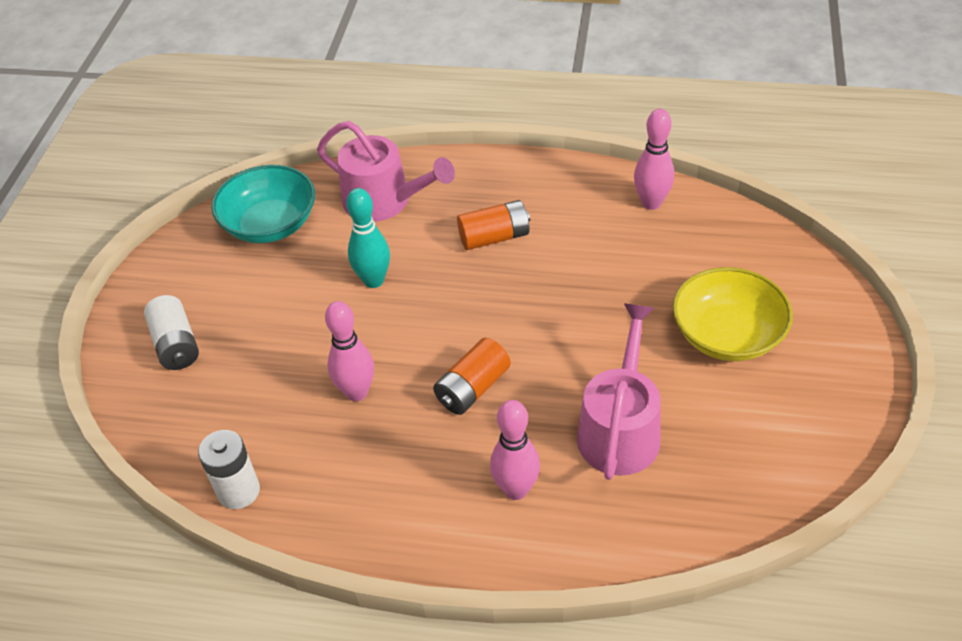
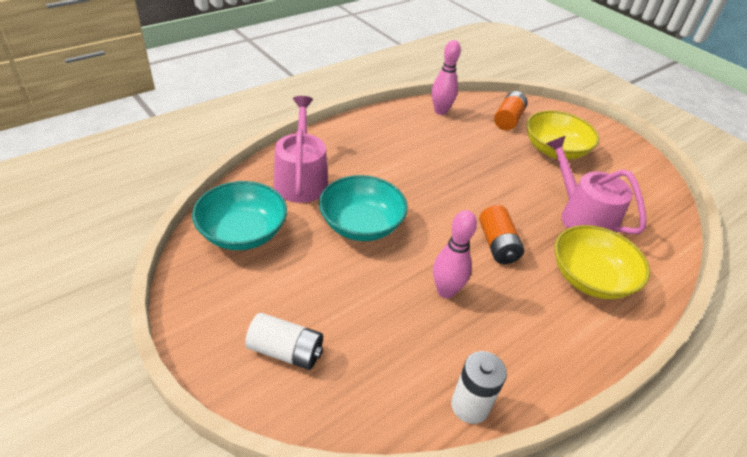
camera: 55 degrees left, 5 degrees down
pink watering can [317,121,455,222] -> pink watering can turned 75 degrees counterclockwise [274,96,328,203]
turquoise bowling pin [346,188,390,288] -> turquoise bowl [319,175,408,241]
orange battery [457,200,530,250] -> orange battery moved to [494,91,528,130]
pink bowling pin [490,400,540,500] -> yellow bowl [554,225,650,299]

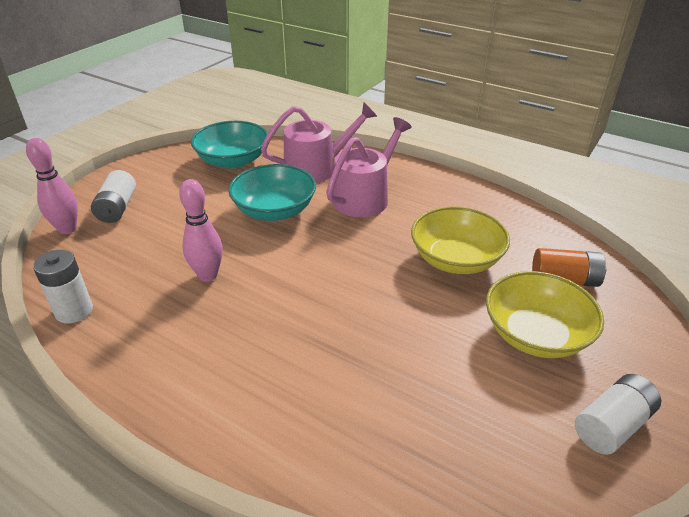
camera: 75 degrees right, 5 degrees down
pink bowling pin [432,40,461,115] -> pink bowling pin moved to [26,138,78,234]
orange battery [479,205,524,264] -> none
pink watering can [546,136,646,234] -> pink watering can moved to [326,117,412,217]
yellow bowl [554,225,650,299] -> yellow bowl moved to [411,206,510,274]
none -> white battery [575,374,661,455]

